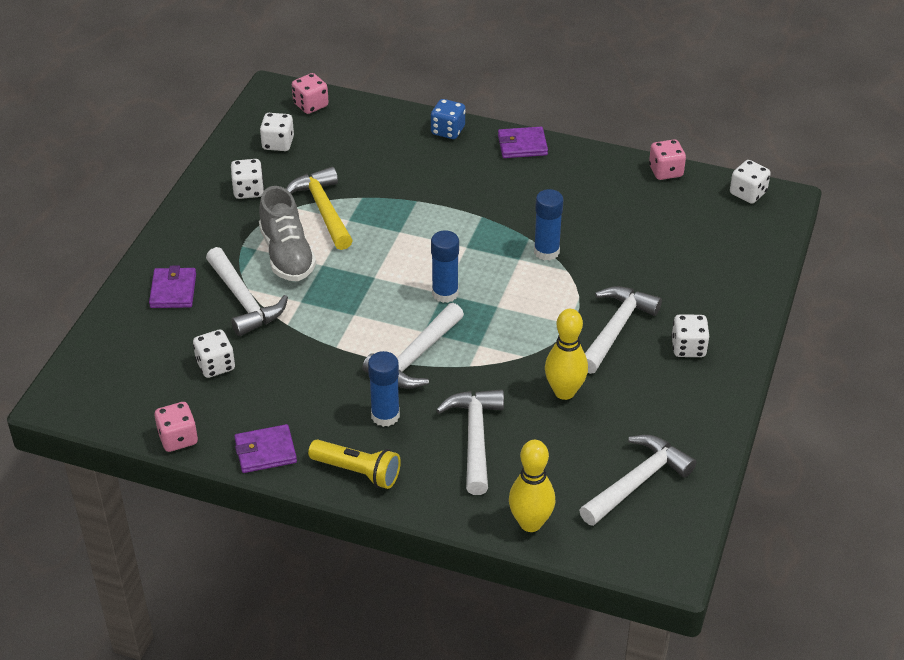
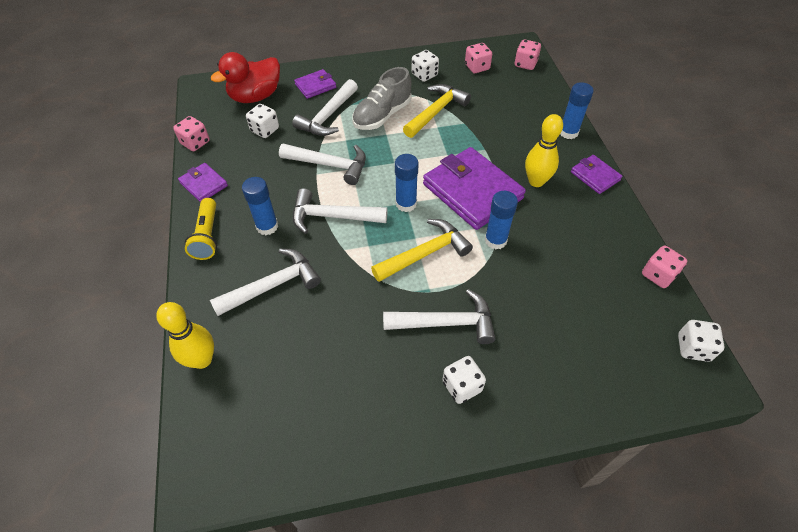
camera: 60 degrees right, 10 degrees up
white dice [260,113,294,151] -> pink dice [465,43,492,73]
blue dice [431,99,465,139] -> blue glue stick [561,82,594,139]
yellow bowling pin [545,309,588,400] -> yellow bowling pin moved to [525,114,563,187]
white hammer [579,435,696,526] -> white hammer moved to [279,144,366,185]
none -> red duck [211,52,280,103]
none -> yellow hammer [371,219,473,282]
none -> purple wallet [423,147,526,230]

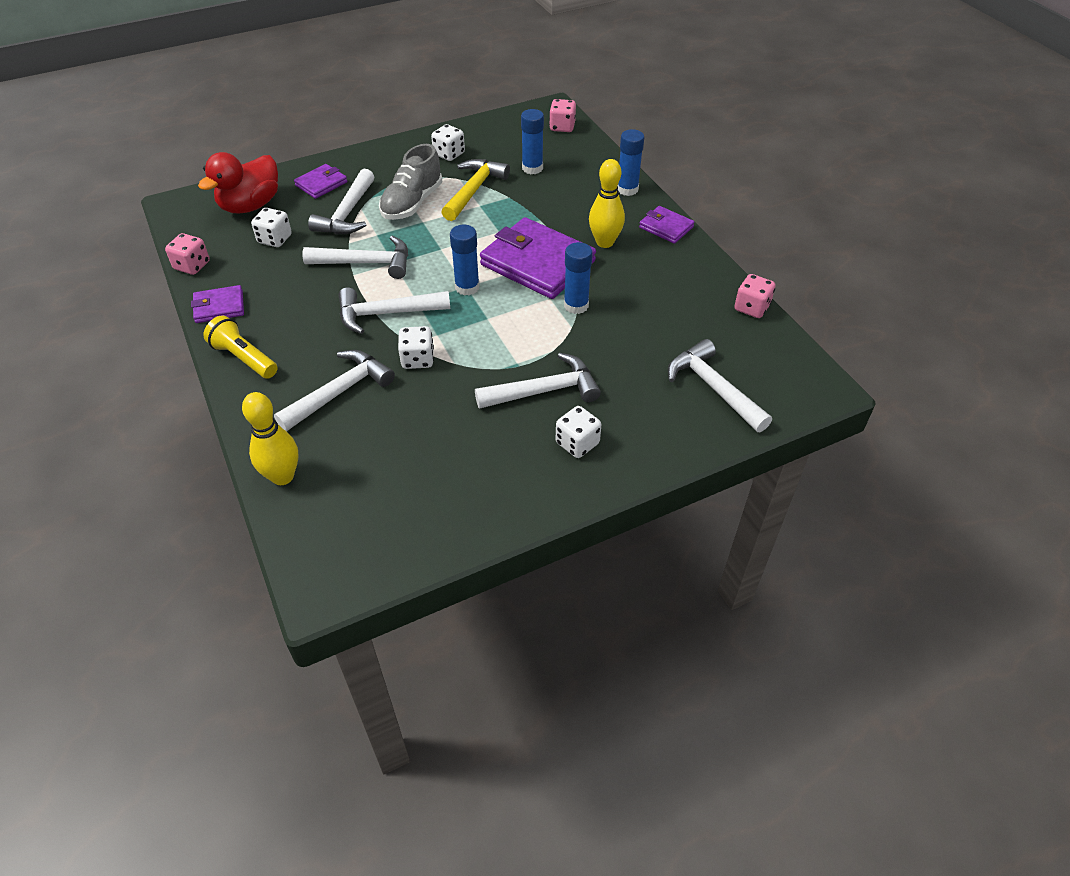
camera: 15 degrees left, 5 degrees down
purple wallet [178,163,228,202] -> purple wallet turned 45 degrees counterclockwise [191,285,244,323]
yellow flashlight [185,198,217,260] -> yellow flashlight turned 150 degrees clockwise [203,316,278,379]
blue glue stick [242,177,278,235] -> blue glue stick moved to [521,109,544,174]
yellow hammer [371,219,473,282] -> none
pink dice [465,43,492,73] -> none
white dice [678,320,725,362] -> white dice moved to [398,326,434,369]
none -> white hammer [668,339,772,432]

